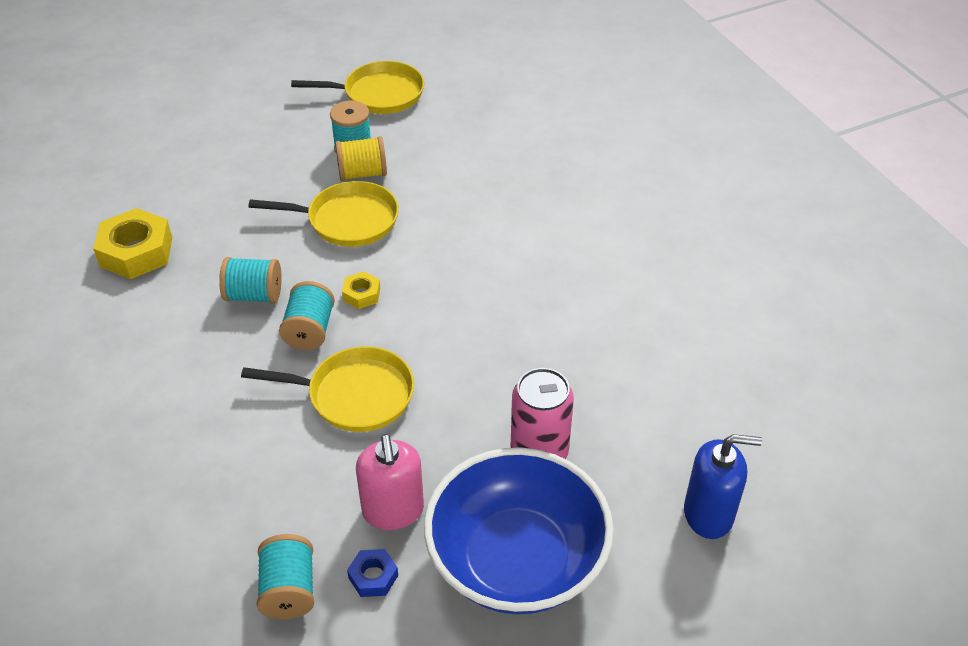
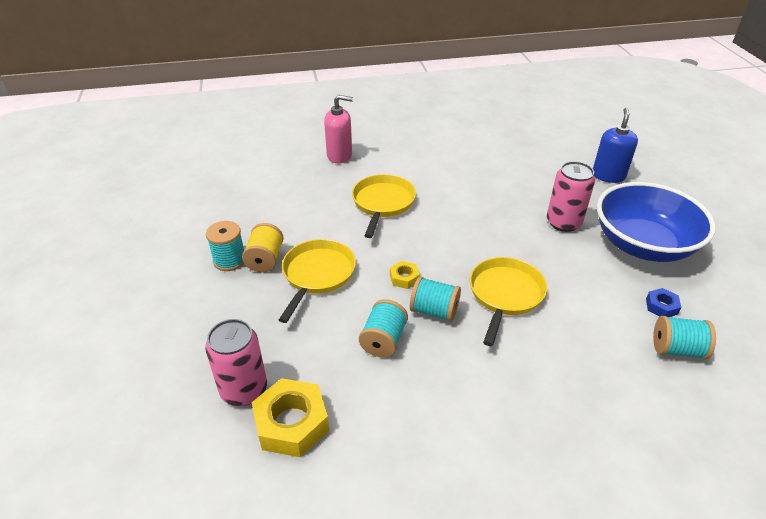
camera: 75 degrees left, 5 degrees down
yellow pan [291,61,424,114] -> yellow pan moved to [352,174,416,238]
pink soap dispenser [356,434,424,530] -> pink soap dispenser moved to [324,95,353,163]
none -> pink can [205,319,267,406]

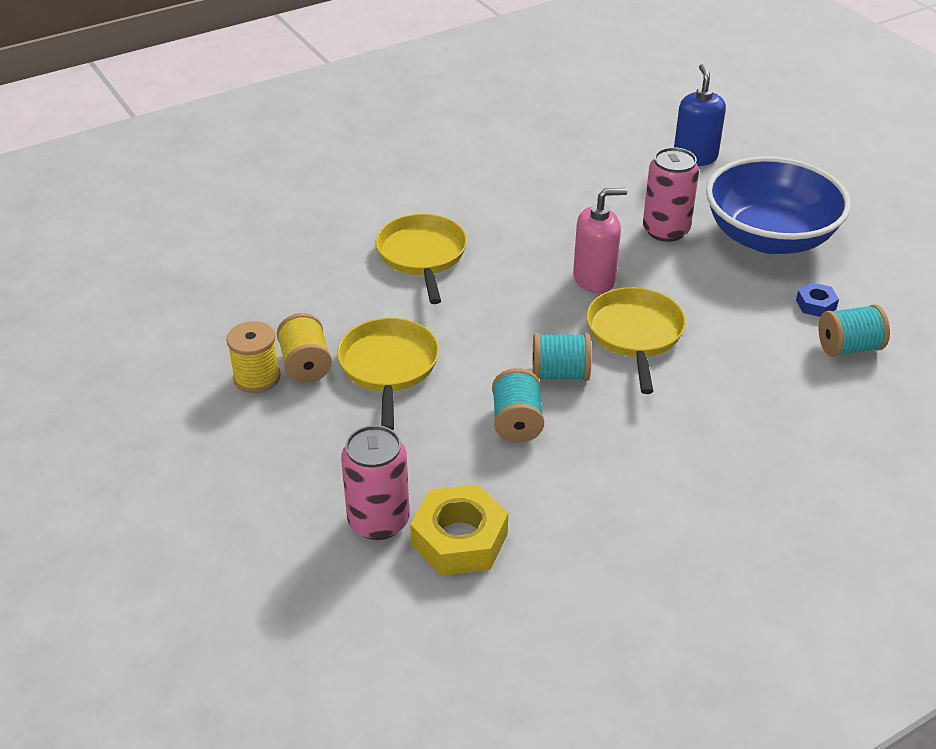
camera: 20 degrees left, 0 degrees up
turquoise spool [206,221,244,271] -> yellow spool [226,321,281,393]
pink soap dispenser [324,95,353,163] -> pink soap dispenser moved to [573,188,627,293]
yellow nut [390,261,420,289] -> none

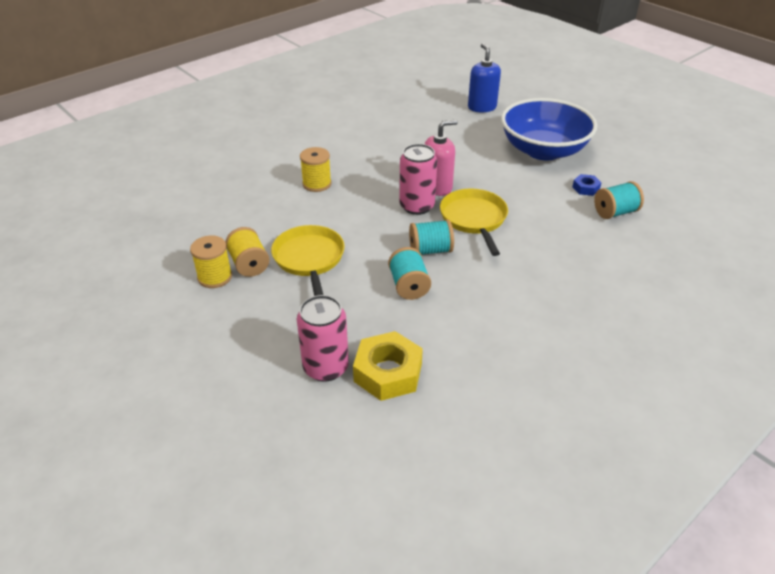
camera: 10 degrees left, 0 degrees up
yellow pan [376,214,467,304] -> yellow spool [300,147,332,192]
pink can [643,147,699,242] -> pink can moved to [399,144,437,215]

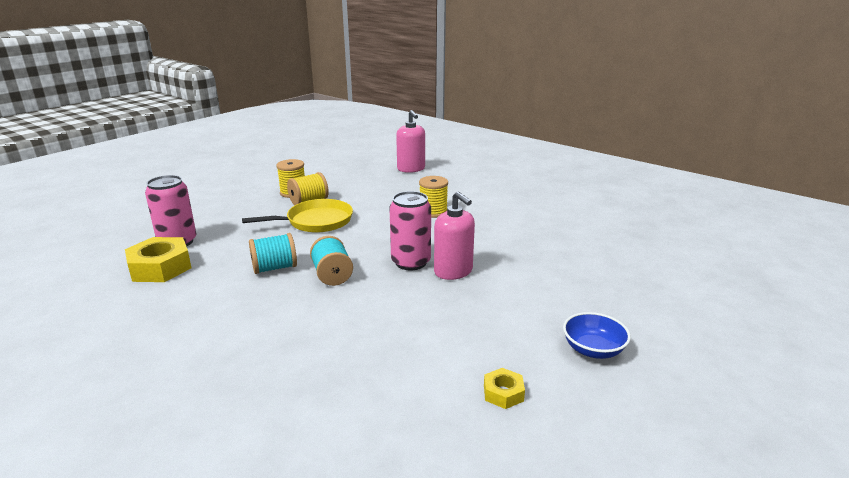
camera: 80 degrees right, 15 degrees down
yellow pan [440,188,508,256] -> none
blue soap dispenser [468,43,501,113] -> none
blue bowl [501,98,597,160] -> blue bowl [563,312,631,359], size x0.44
blue nut [572,174,601,196] -> yellow nut [484,368,525,409]
turquoise spool [594,181,644,219] -> none
none -> pink soap dispenser [396,110,425,173]

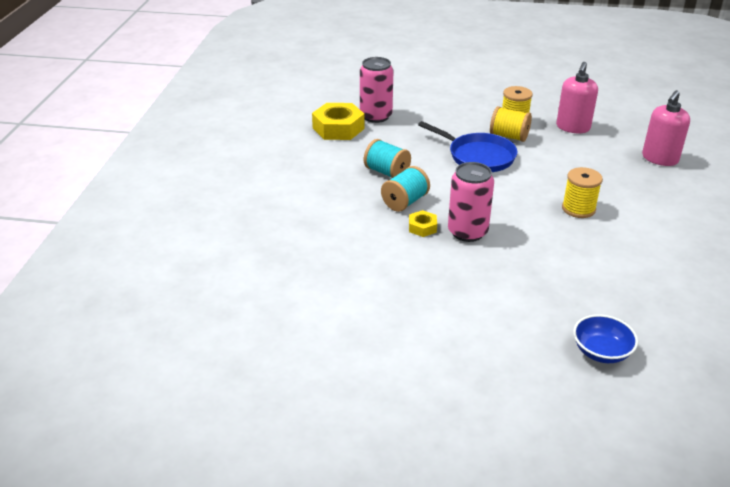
camera: 60 degrees right, 10 degrees up
yellow pan [242,199,353,233] -> blue pan [418,121,518,172]
pink soap dispenser [434,191,475,280] -> pink soap dispenser moved to [556,62,598,133]
yellow nut [484,368,525,409] -> yellow nut moved to [409,210,437,237]
blue bowl [563,312,631,359] -> blue bowl moved to [573,314,638,363]

